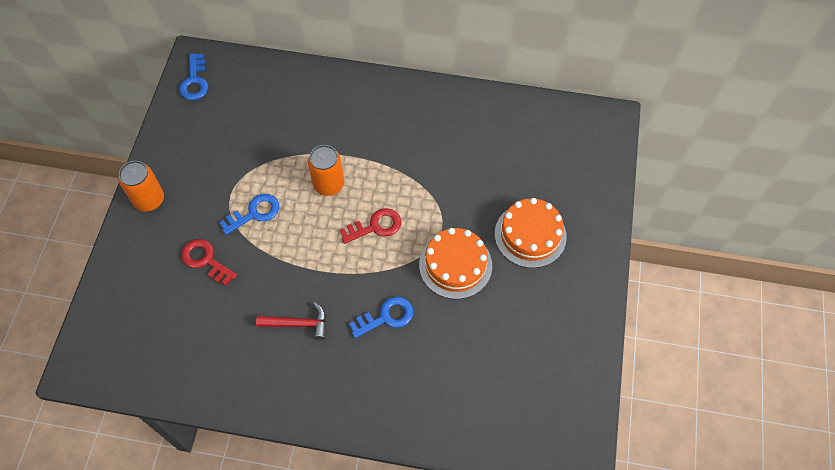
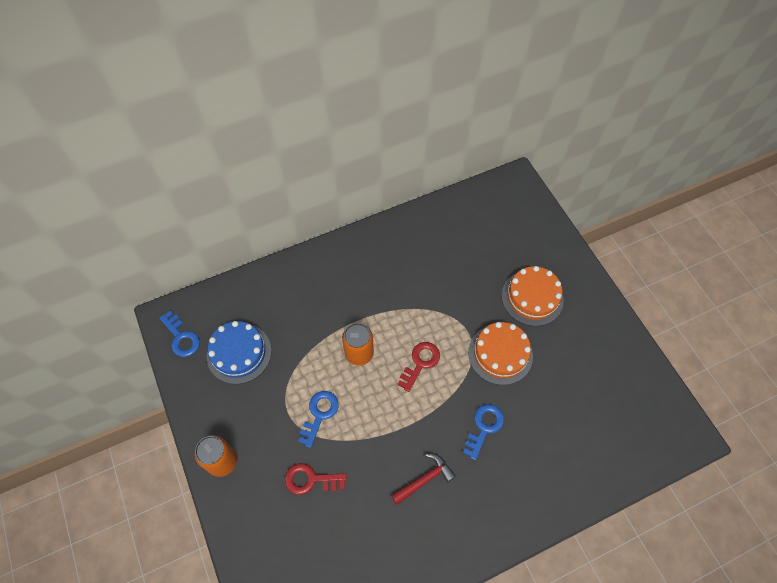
camera: 35 degrees left, 0 degrees up
none -> blue cake [207,321,272,384]

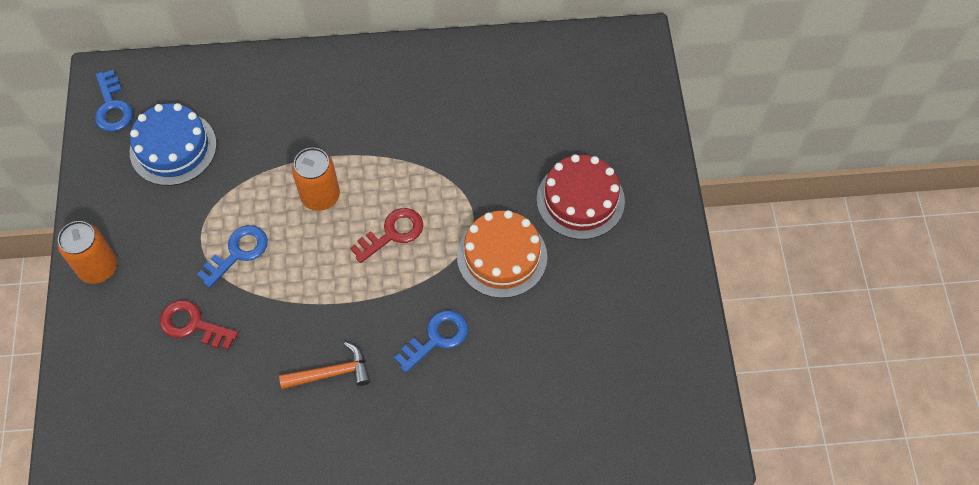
camera: 20 degrees right, 0 degrees up
red hammer [391,453,456,505] -> orange hammer [279,342,370,389]
orange cake [502,266,564,326] -> red cake [537,154,625,240]

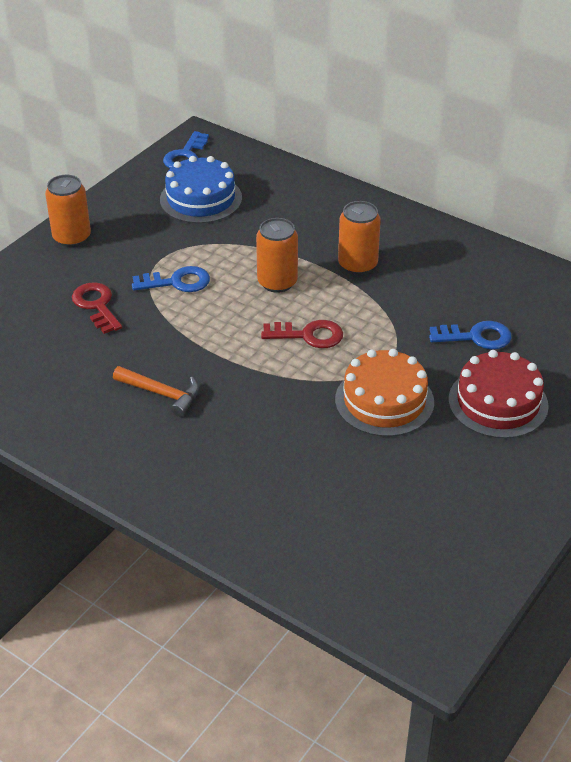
camera: 40 degrees right, 20 degrees down
blue key [394,310,468,373] -> blue key moved to [429,321,511,349]
none -> orange can [338,201,381,275]

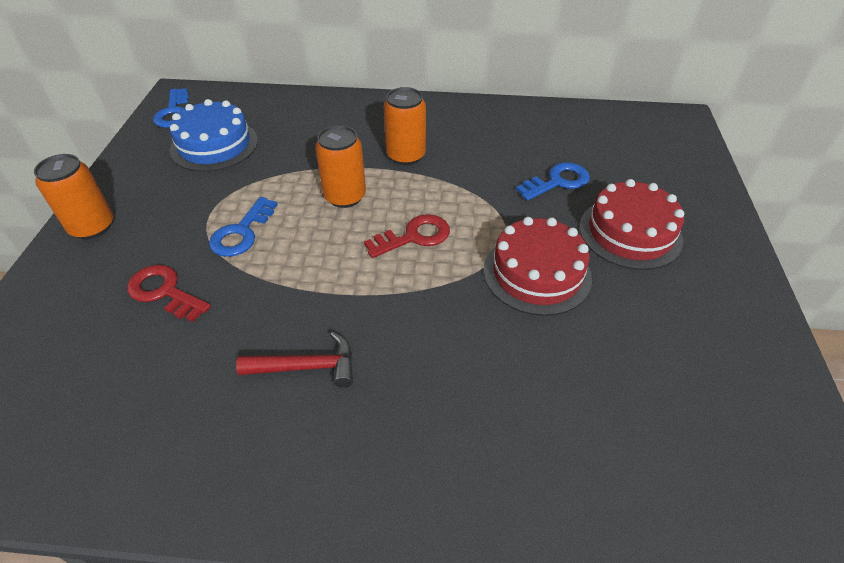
camera: 30 degrees left, 5 degrees up
orange hammer [113,366,199,417] -> red hammer [236,332,353,388]
blue key [132,266,210,292] -> blue key turned 150 degrees clockwise [209,197,278,257]
orange cake [335,349,434,437] -> red cake [484,217,592,316]

